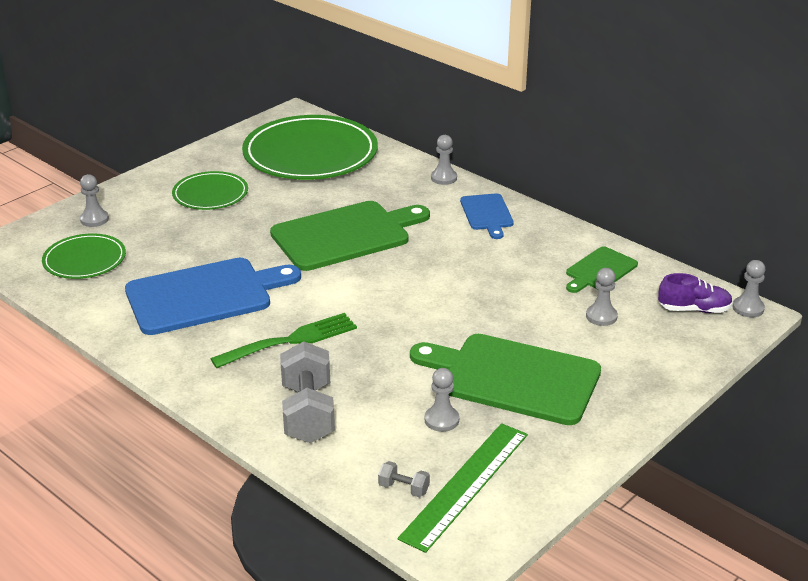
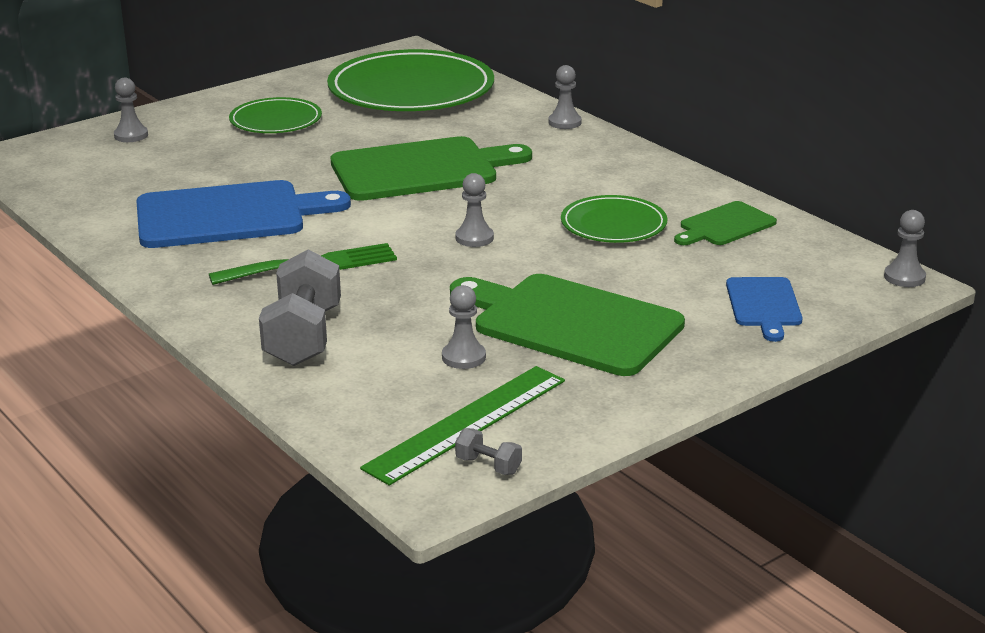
camera: 10 degrees right, 5 degrees down
green plate [42,233,126,279] -> green plate moved to [561,195,667,243]
grey dumbbell [378,461,430,497] -> grey dumbbell moved to [455,428,522,475]
blue cutting board [460,193,514,239] -> blue cutting board moved to [726,277,803,342]
grey pawn [586,268,618,326] -> grey pawn moved to [455,173,494,247]
purple shoe [658,273,733,313] -> none

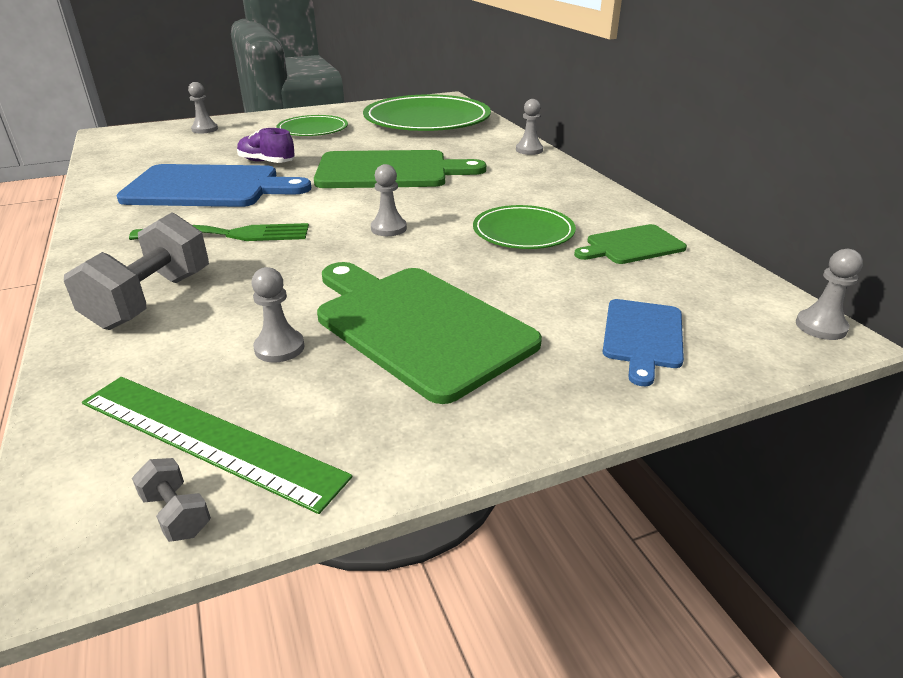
camera: 15 degrees right, 5 degrees up
green ruler [360,366,565,486] -> green ruler turned 60 degrees clockwise [82,377,352,514]
none -> purple shoe [237,128,295,163]

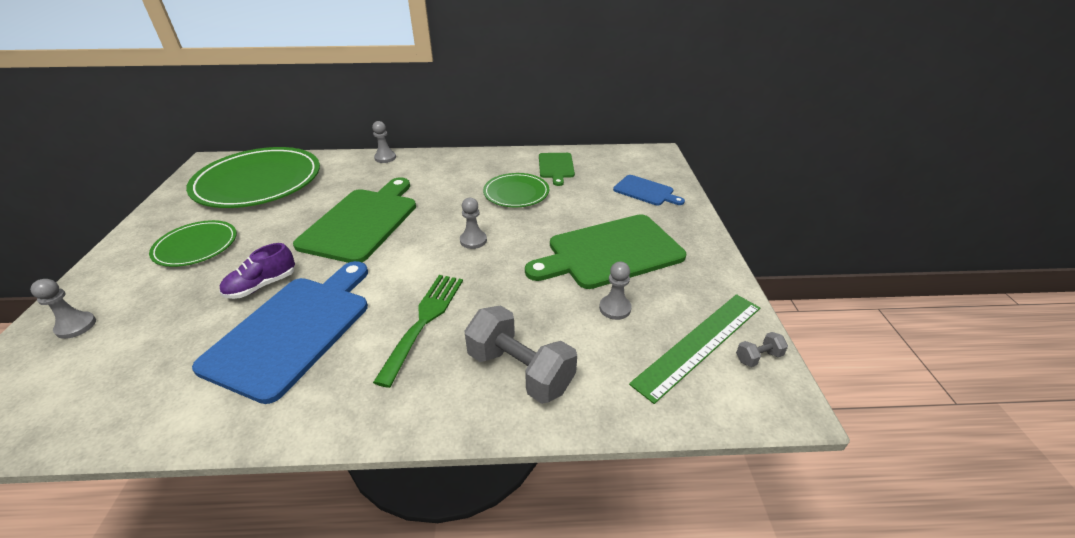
camera: 70 degrees left, 5 degrees up
grey pawn [796,249,863,340] -> none

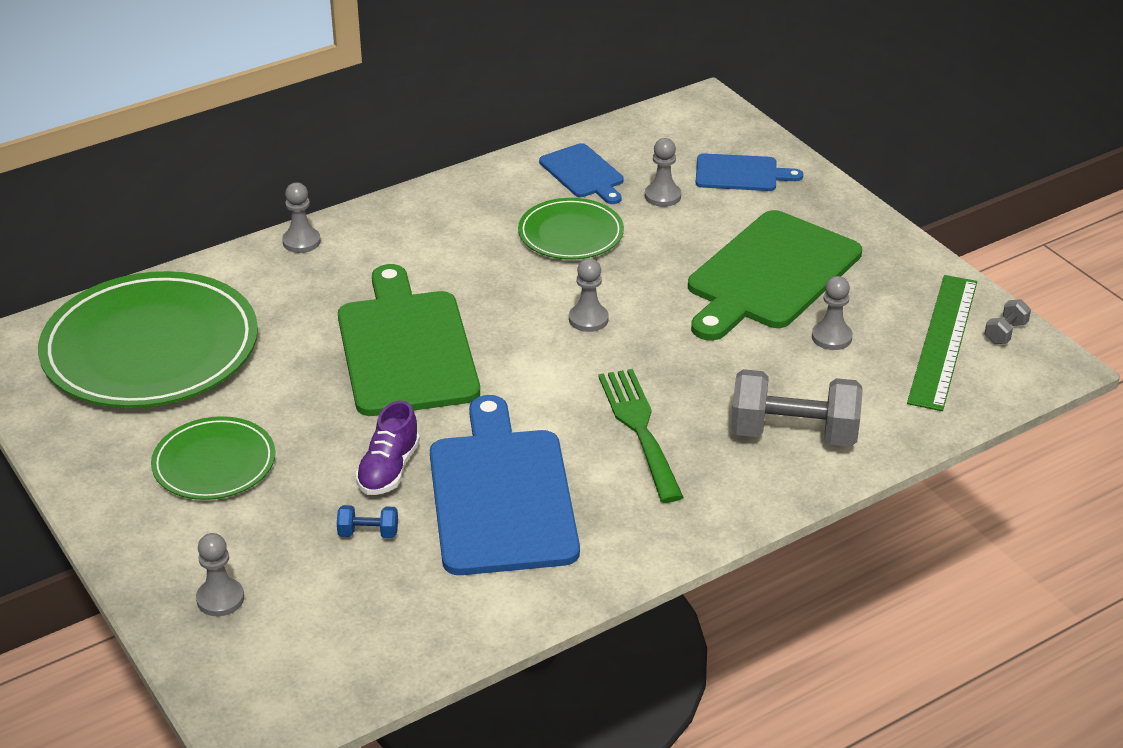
camera: 30 degrees left, 0 degrees up
green cutting board [539,153,575,186] -> blue cutting board [539,143,624,204]
none -> blue dumbbell [337,505,398,538]
none -> grey pawn [645,138,681,207]

